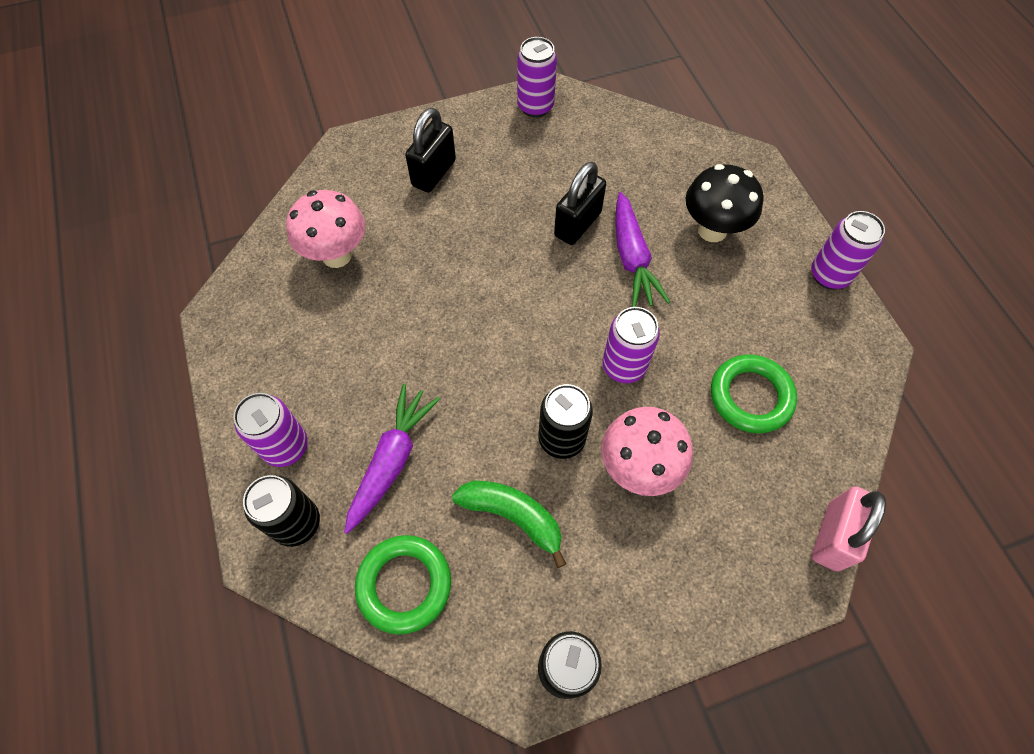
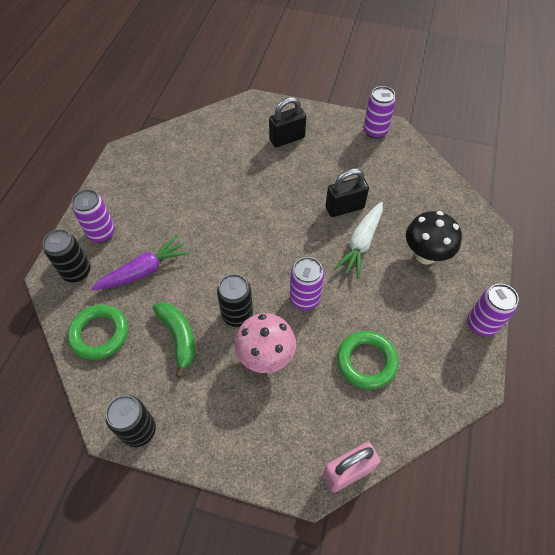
camera: 35 degrees right, 5 degrees down
pink mushroom [286,190,365,268] -> none
purple carrot [615,192,670,307] -> white carrot [334,202,383,279]

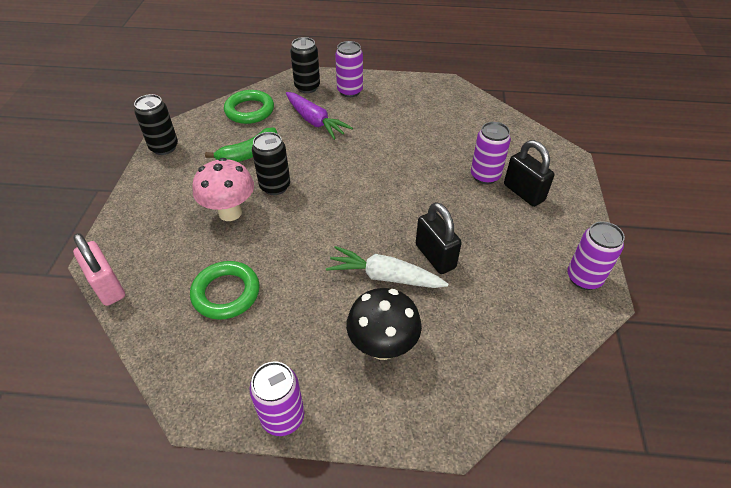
camera: 80 degrees right, 10 degrees down
purple can [290,257,324,310] -> purple can moved to [471,122,511,184]

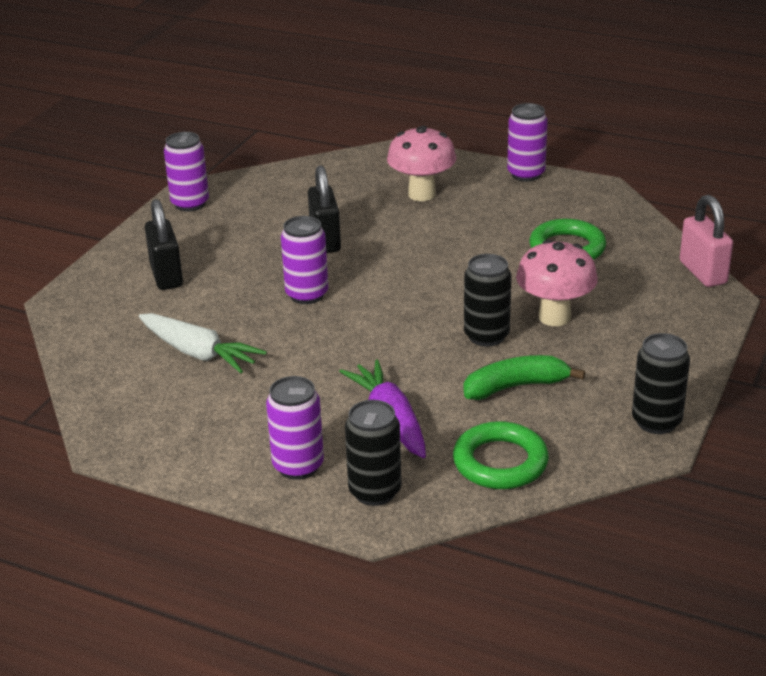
camera: 160 degrees left, 15 degrees down
white carrot [326,246,448,288] -> white carrot moved to [139,313,267,373]
black mushroom [346,288,422,360] -> pink mushroom [387,126,456,201]
purple can [471,122,511,184] -> purple can moved to [281,216,328,304]

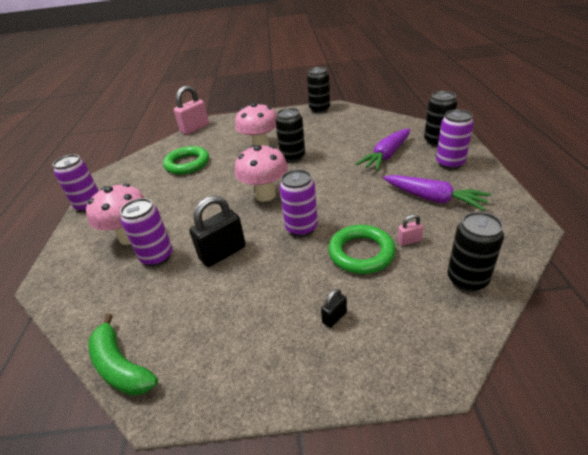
camera: 115 degrees left, 5 degrees up
white carrot [139,313,267,373] -> pink padlock [397,214,424,246]
black padlock [145,199,183,290] -> black padlock [321,289,347,328], size x0.47
purple can [164,132,209,211] -> purple can moved to [120,198,173,267]
green ring [453,421,549,489] -> green ring moved to [328,225,396,274]
green banana [464,355,585,400] -> green banana moved to [88,313,158,396]
none -> pink mushroom [235,145,288,202]
none -> purple carrot [383,175,491,211]
none -> black can [447,212,504,292]

